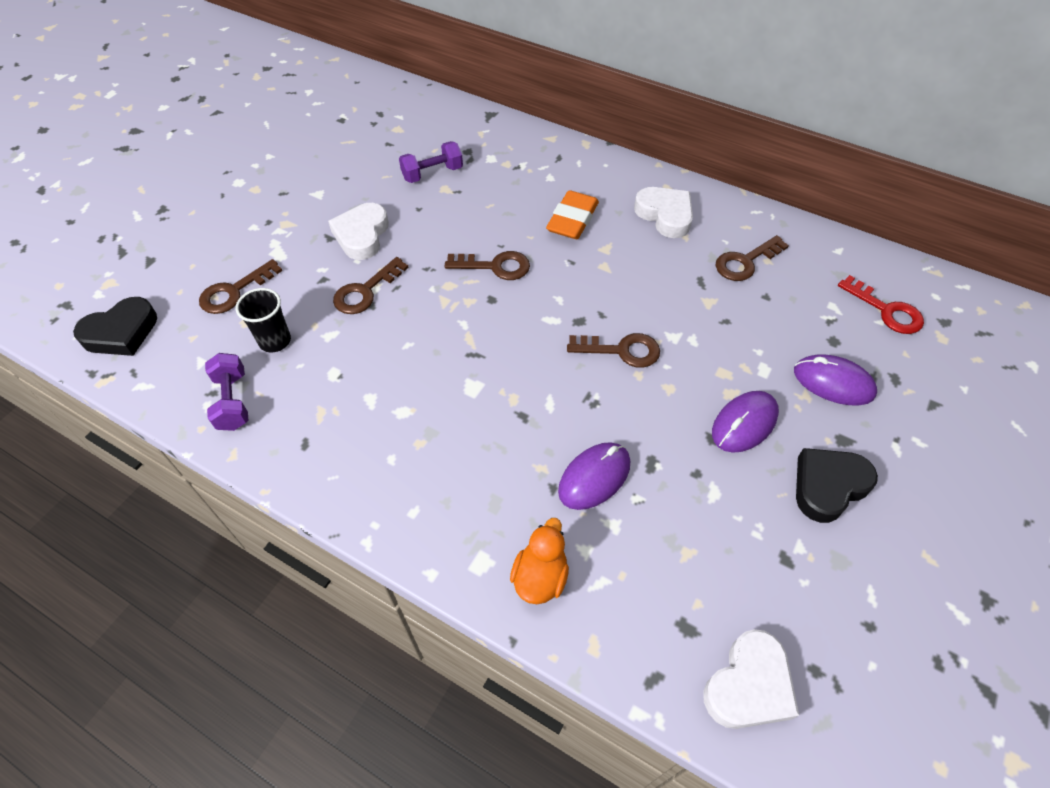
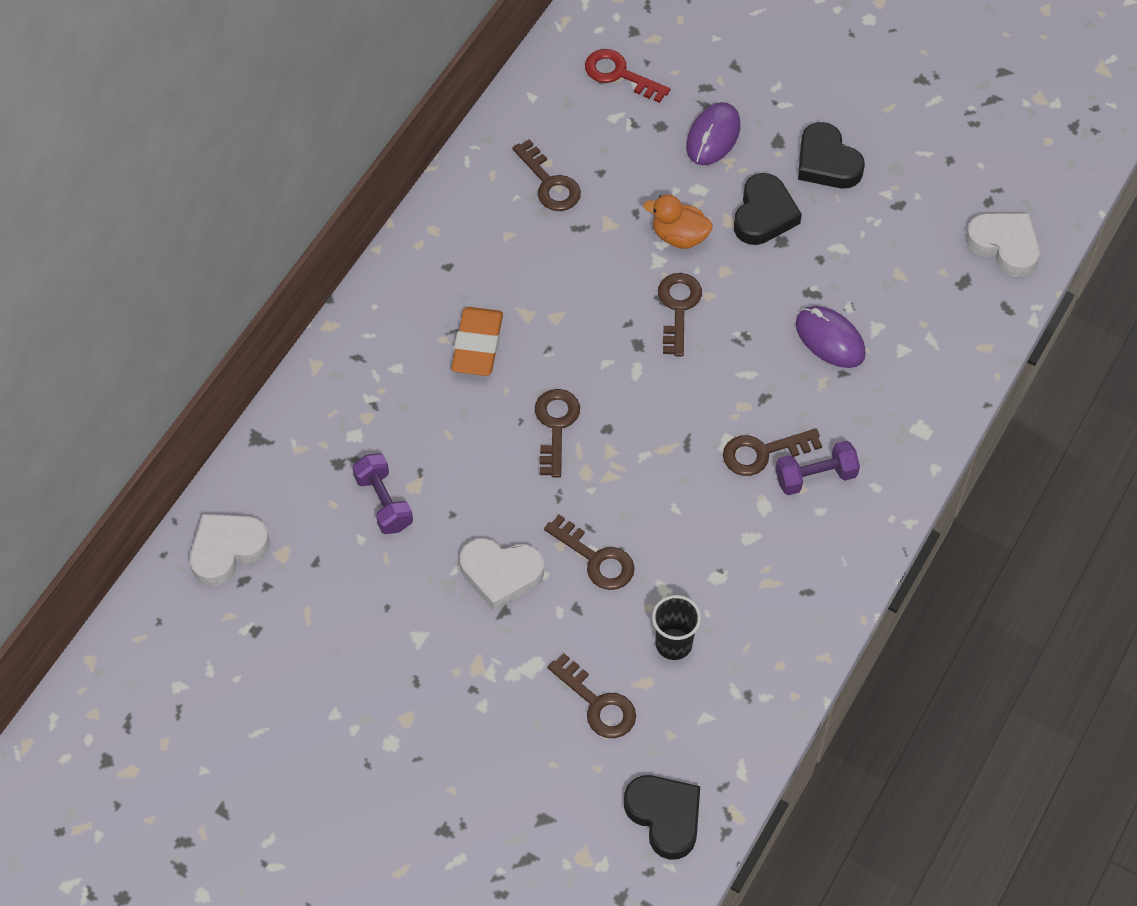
camera: 90 degrees left, 5 degrees up
purple dumbbell [205,353,249,431] -> purple dumbbell moved to [775,441,860,495]
orange duck [510,518,569,604] -> orange duck moved to [643,195,713,249]
orange eraser [546,190,599,239] -> orange eraser turned 75 degrees clockwise [451,307,503,376]
white heart [634,187,693,238] -> white heart moved to [190,514,269,586]
purple mouse [712,391,779,453] -> black heart [734,173,802,245]
red key [838,275,924,334] -> red key turned 105 degrees counterclockwise [585,49,670,103]
none -> brown key [723,429,822,476]

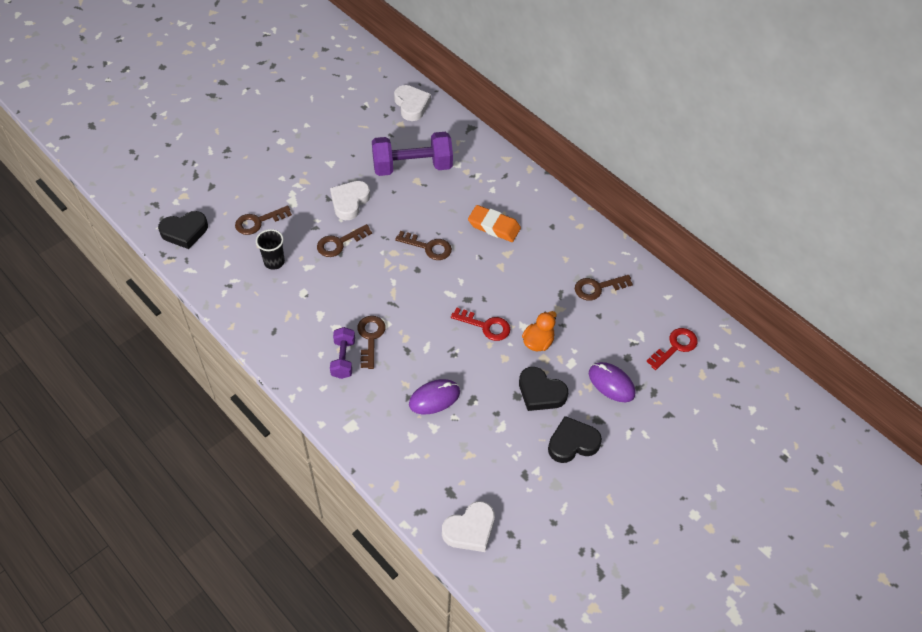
camera: 105 degrees right, 5 degrees down
purple dumbbell [352,453,413,534] -> purple dumbbell [372,132,453,176], size x1.84
brown key [658,273,702,357] -> red key [451,307,510,341]

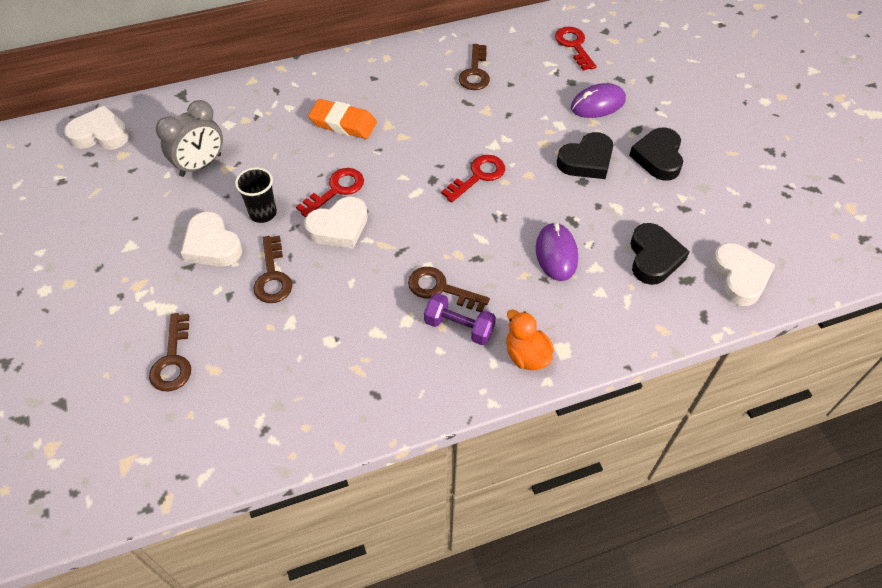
camera: 65 degrees left, 0 degrees up
black heart [158,211,208,249] -> black heart moved to [630,223,690,285]
black cup [256,229,285,270] -> black cup moved to [235,167,277,223]
purple dumbbell [372,132,453,176] -> grey clock [156,100,223,177]
brown key [395,231,452,260] -> red key [296,168,364,217]
orange eraser [468,205,521,242] -> orange eraser turned 60 degrees clockwise [308,99,377,139]
orange duck [522,311,557,351] -> orange duck moved to [506,309,554,370]
none -> white heart [304,196,368,249]

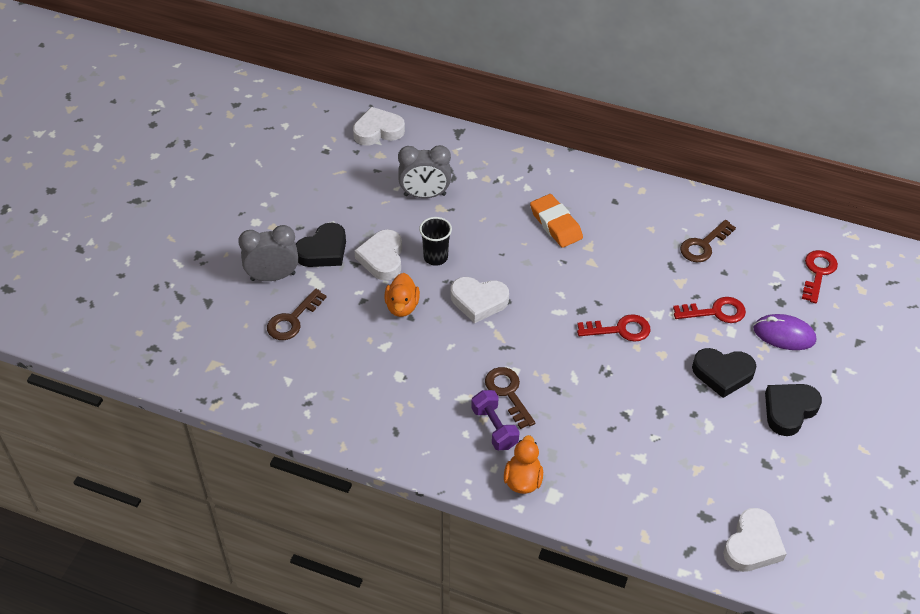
camera: 40 degrees right, 5 degrees down
white heart [64,106,129,150] -> white heart turned 60 degrees counterclockwise [353,107,405,146]
brown key [254,235,292,303] -> orange duck [384,273,420,317]
red key [296,168,364,217] -> red key moved to [673,297,746,323]
purple mouse [536,222,578,281] -> none
black heart [630,223,690,285] -> black heart moved to [296,223,346,267]
none -> grey clock [238,225,298,281]

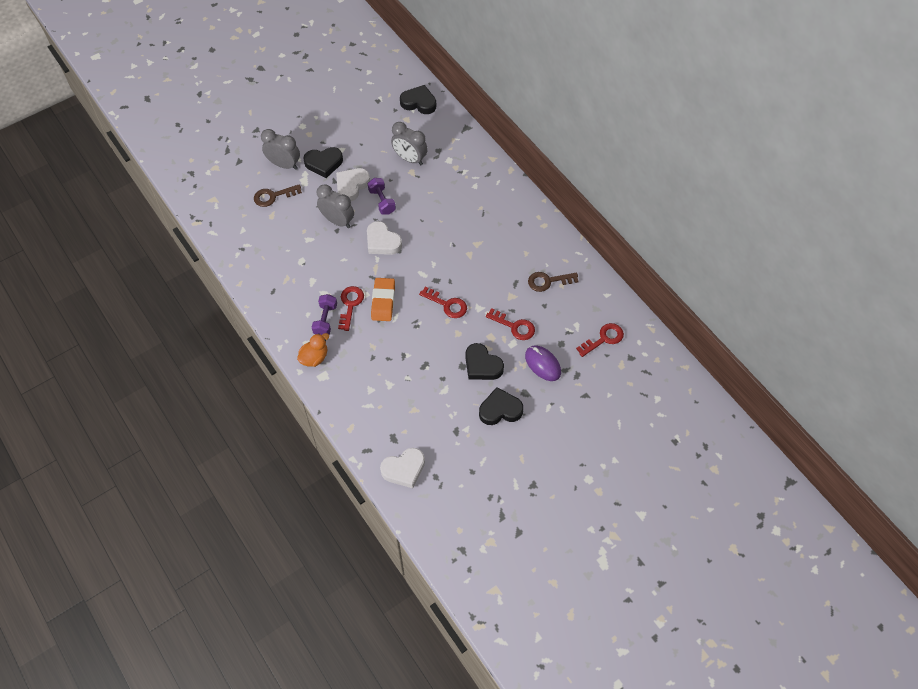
camera: 35 degrees right, 10 degrees up
white heart [353,107,405,146] -> black heart [400,85,436,114]
orange duck [384,273,420,317] -> grey clock [317,184,354,228]
black cup [419,217,452,266] -> purple dumbbell [368,178,396,215]
brown key [485,367,535,429] -> red key [338,286,364,331]
orange eraser [530,194,583,248] -> orange eraser moved to [371,278,395,321]

